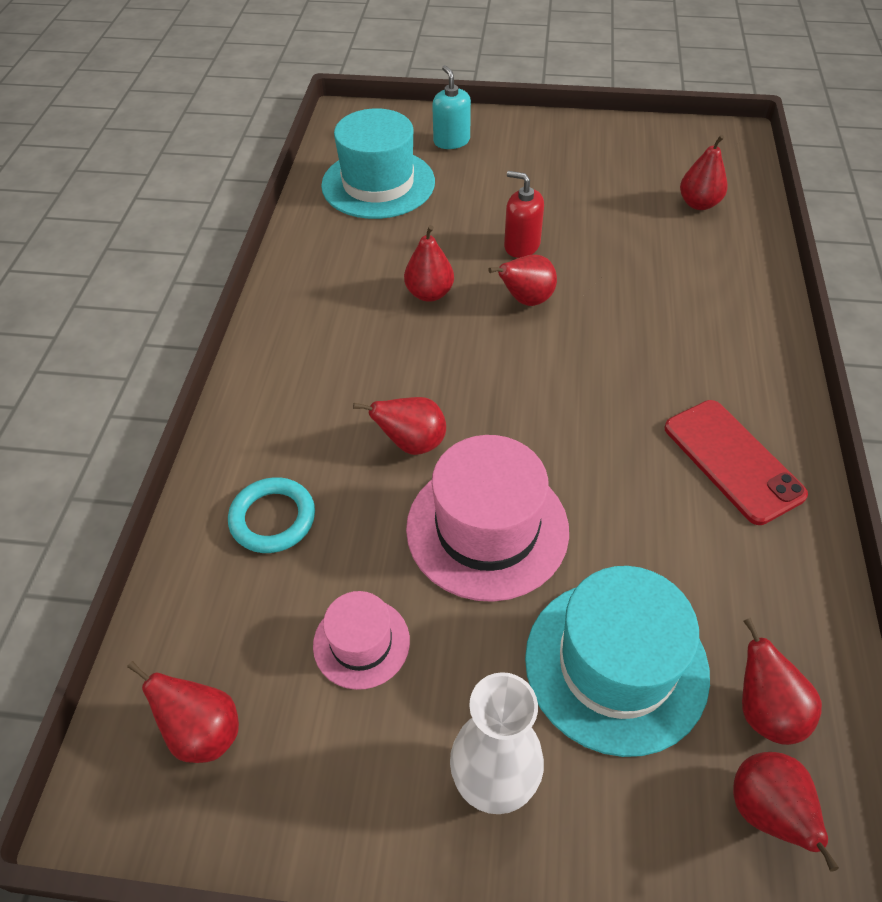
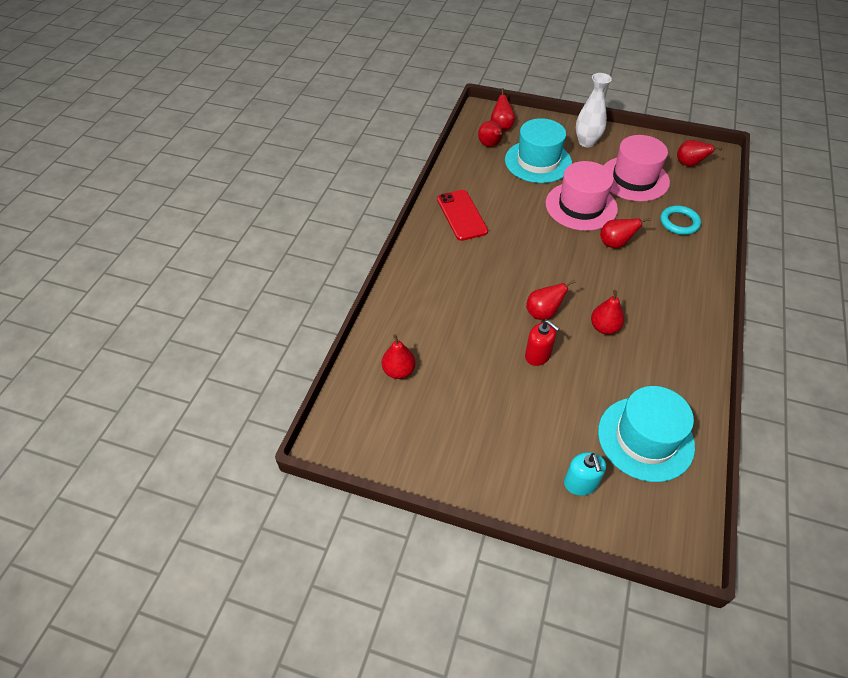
camera: 170 degrees left, 0 degrees up
pink hat [313,591,410,690] -> pink hat [603,135,670,202], size x1.84

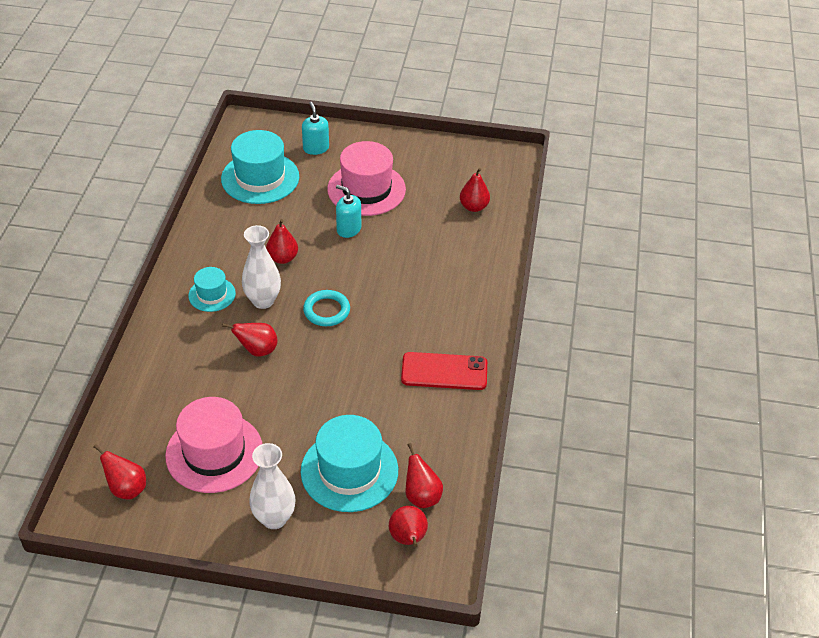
camera: 170 degrees right, 5 degrees down
red phone [437,190,488,241] -> red phone turned 60 degrees counterclockwise [401,352,487,390]
red soap dispenser [525,320,559,366] -> turquoise soap dispenser [336,185,361,238]
red pear [526,280,576,320] -> none
pink hat [546,161,618,231] -> pink hat moved to [327,141,406,216]
turquoise ring [660,206,701,235] -> turquoise ring moved to [303,290,350,326]
none -> turquoise hat [188,267,236,312]
none -> white vase [242,225,281,309]

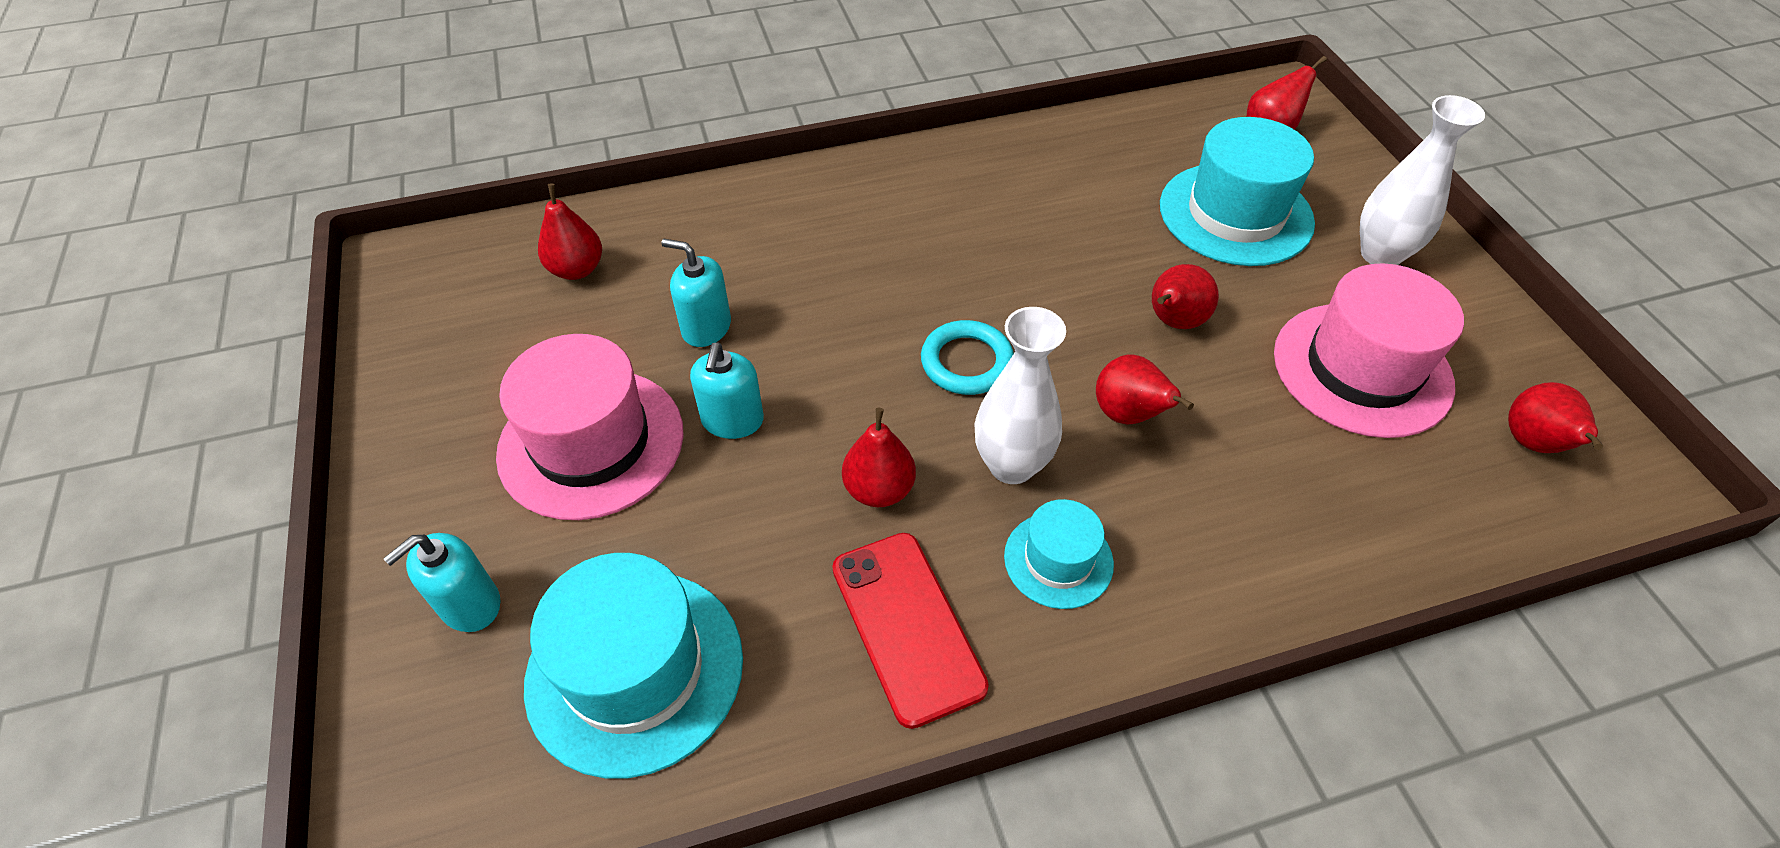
camera: 115 degrees left, 5 degrees up
red phone [401,352,487,390] -> red phone moved to [832,533,989,729]
red pear [406,443,443,508] -> red pear moved to [1152,264,1219,329]
none -> turquoise soap dispenser [661,239,731,347]

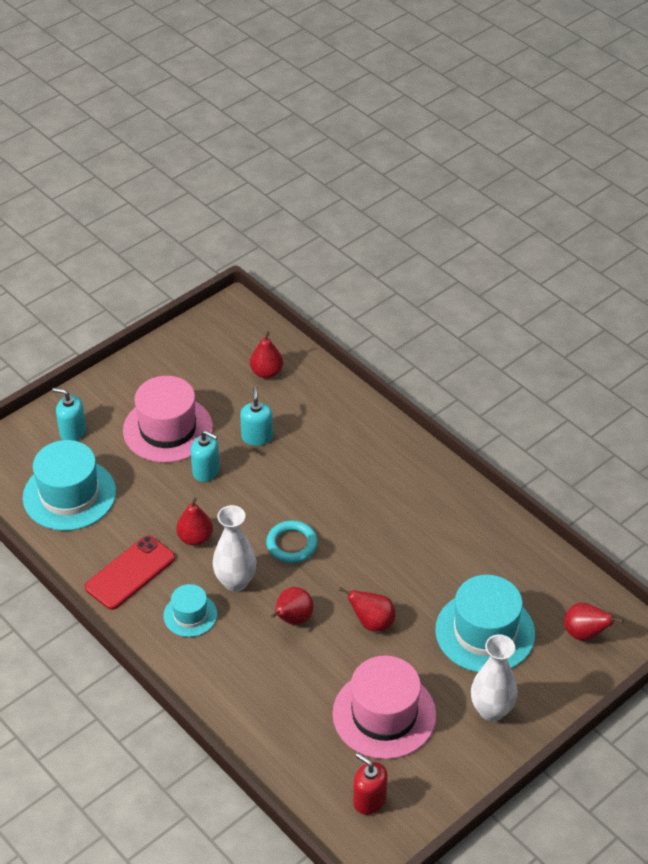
camera: 65 degrees right, 5 degrees down
turquoise soap dispenser [690,342,764,439] -> turquoise soap dispenser turned 135 degrees counterclockwise [191,430,220,482]
red pear [1508,382,1603,453] -> red soap dispenser [353,753,388,815]

